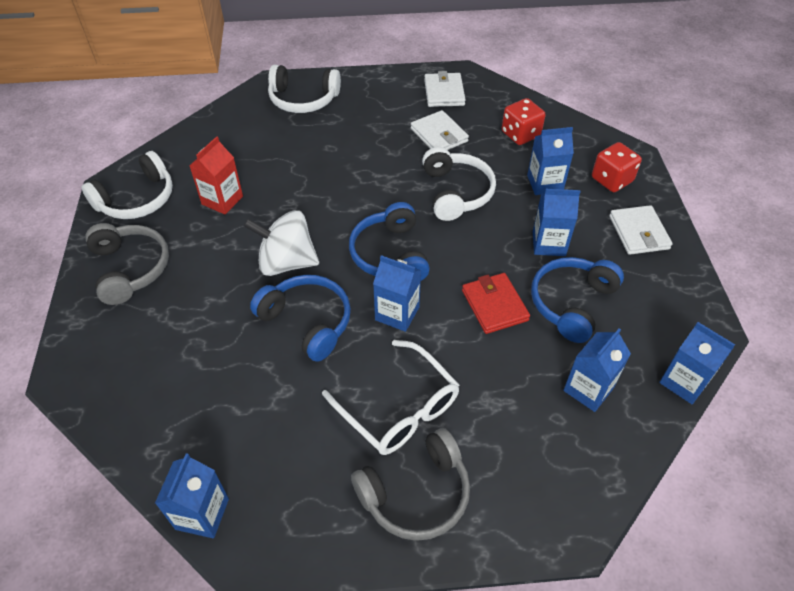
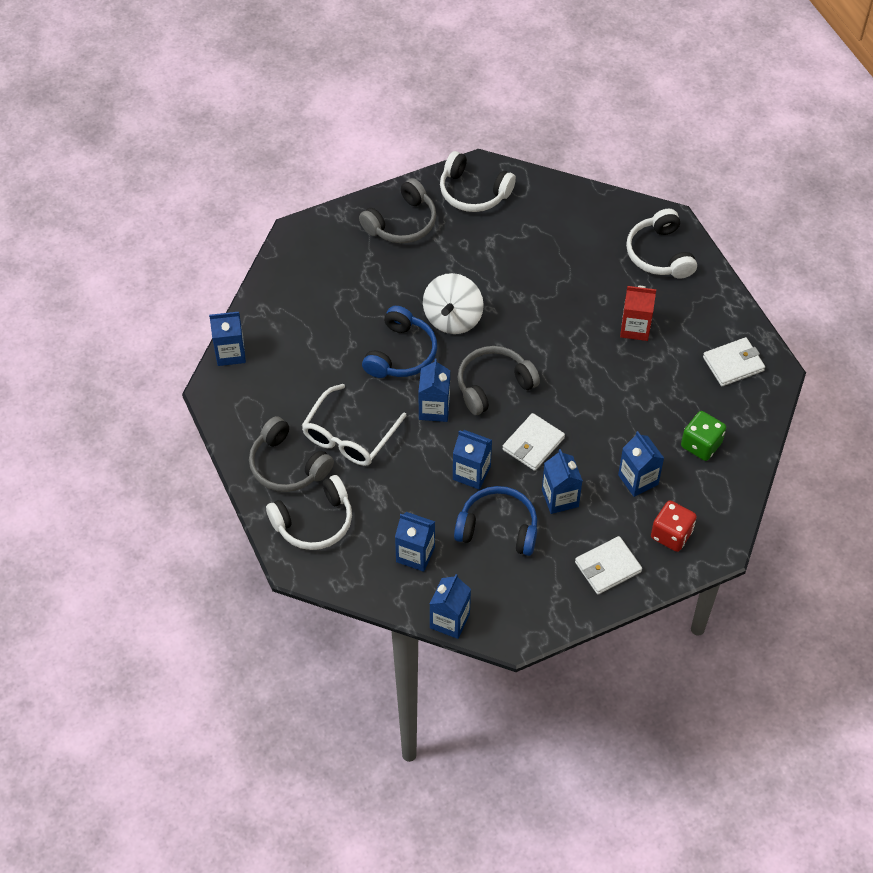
camera: 70 degrees right, 5 degrees up
red carton [189,136,243,214] -> red carton moved to [620,286,656,341]
white spinning top [243,210,319,276] -> white spinning top turned 150 degrees counterclockwise [423,273,484,334]
blue headphones [349,202,430,281] -> grey headphones [458,346,540,415]
white wallet [411,110,469,150] -> white wallet moved to [502,413,565,471]
white headphones [422,147,496,221] -> white headphones moved to [266,475,352,550]
red wallet [462,273,530,334] -> blue carton [453,430,492,490]
red dice [502,98,546,145] -> green dice [681,411,726,461]

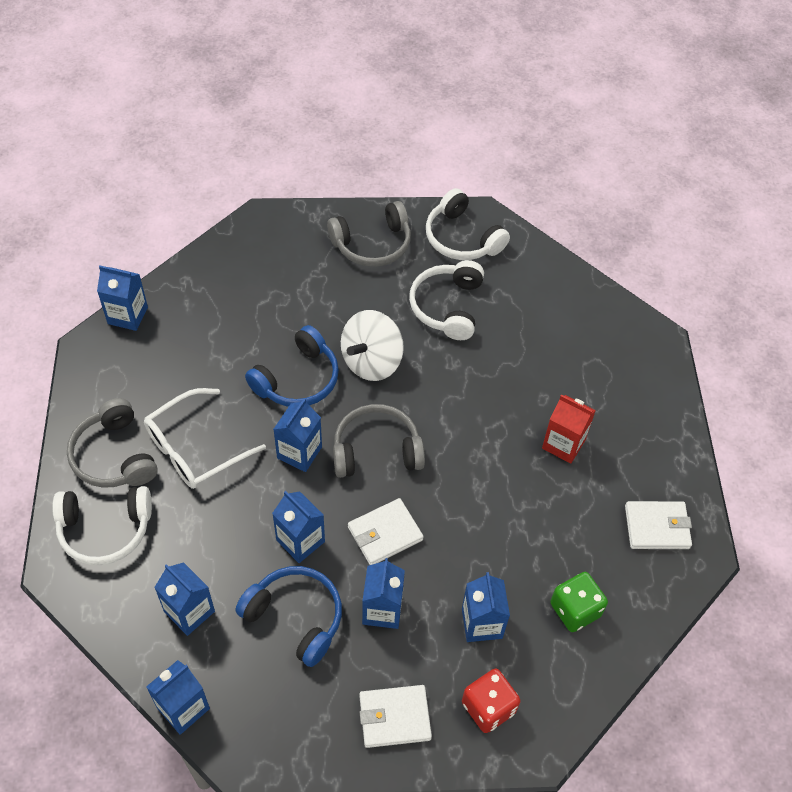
camera: 20 degrees right, 0 degrees up
white headphones [626,209,697,279] -> white headphones moved to [409,260,484,340]

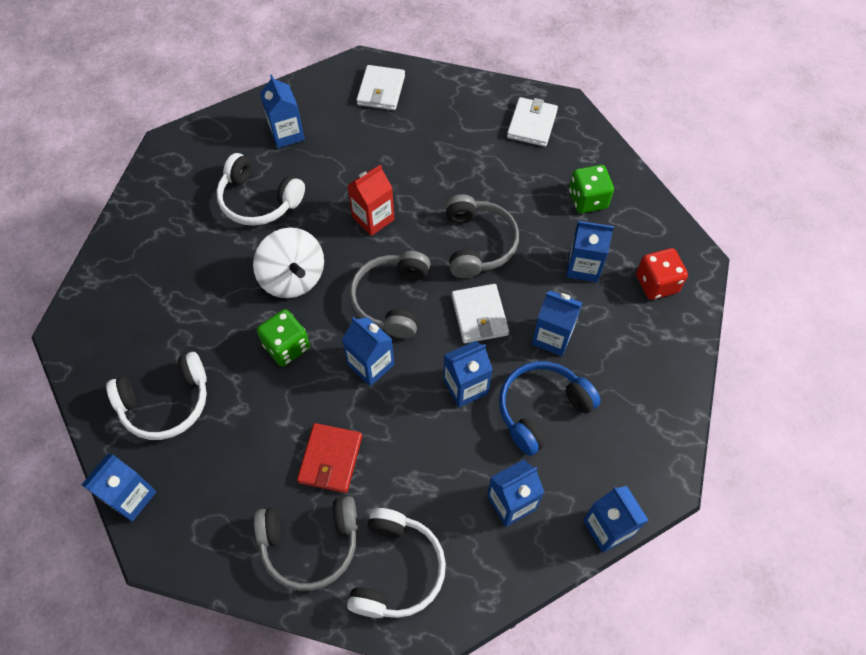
camera: 70 degrees left, 5 degrees up
white glasses [144,388,266,489] -> red wallet [297,423,362,493]
blue headphones [245,325,339,407] -> green dice [257,309,310,367]
grey headphones [327,201,411,267] -> grey headphones moved to [445,194,519,278]
white wallet [359,685,432,748] -> white wallet moved to [356,65,405,110]
white headphones [426,188,510,260] -> white headphones moved to [106,352,207,440]
red carton [542,394,596,464] -> red carton moved to [347,164,394,236]
none -> blue carton [260,74,305,148]

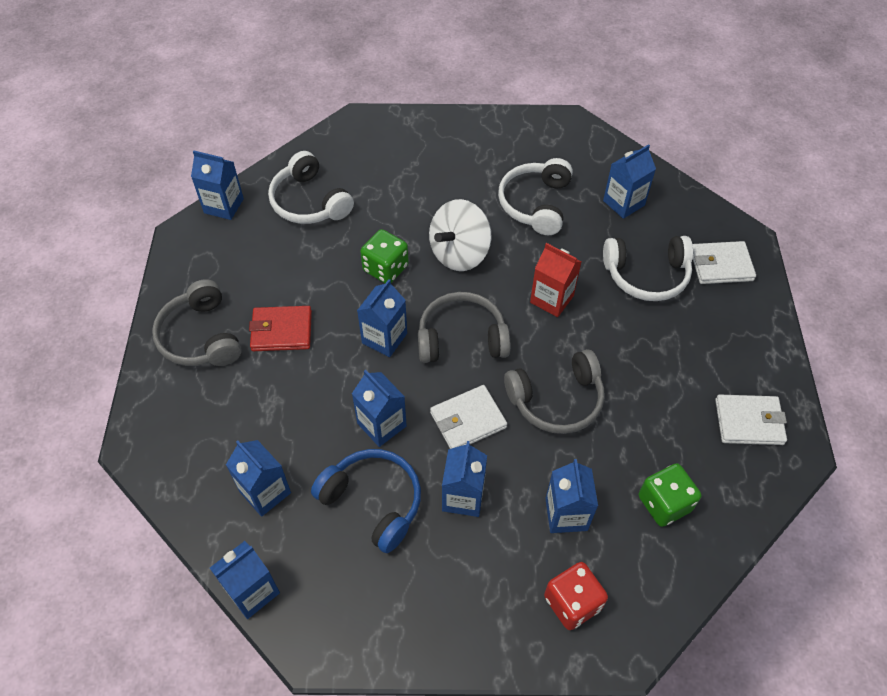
camera: 75 degrees right, 5 degrees down
white headphones [347,508,446,618] -> white headphones moved to [603,236,693,301]

